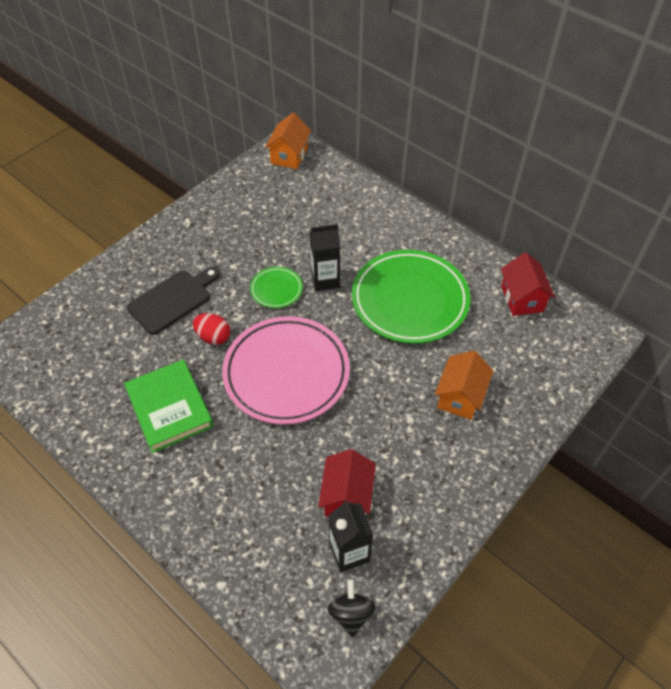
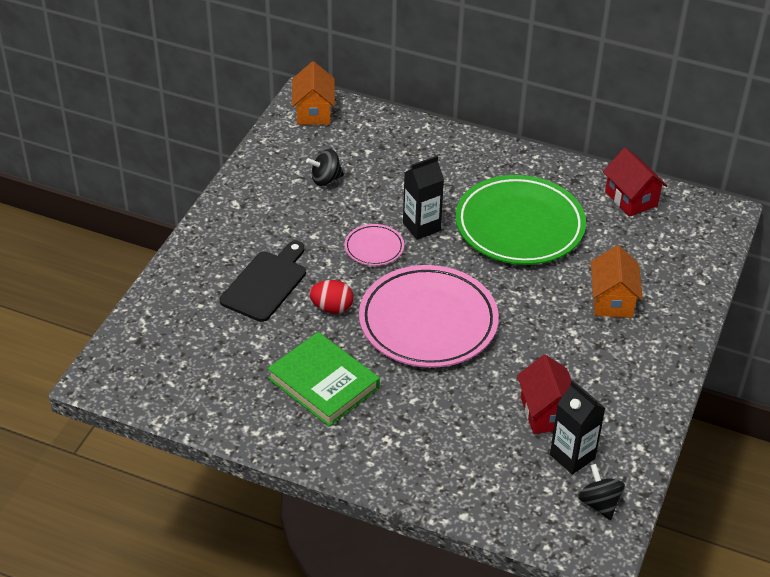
camera: 20 degrees left, 10 degrees down
green plate [250,267,303,308] -> pink plate [344,224,404,266]
none -> black spinning top [306,149,344,186]

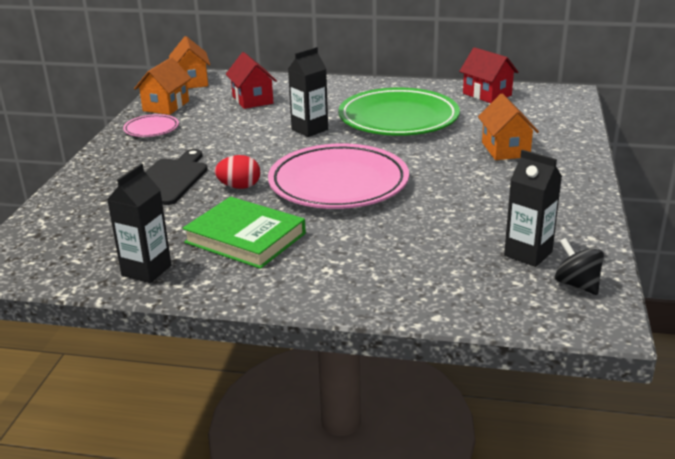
camera: 10 degrees left, 15 degrees down
black spinning top [306,149,344,186] -> none
pink plate [344,224,404,266] -> pink plate moved to [123,114,179,137]
red house [517,355,572,434] -> red house moved to [226,52,277,109]
none -> black carton [107,164,171,283]
none -> orange house [134,57,192,115]

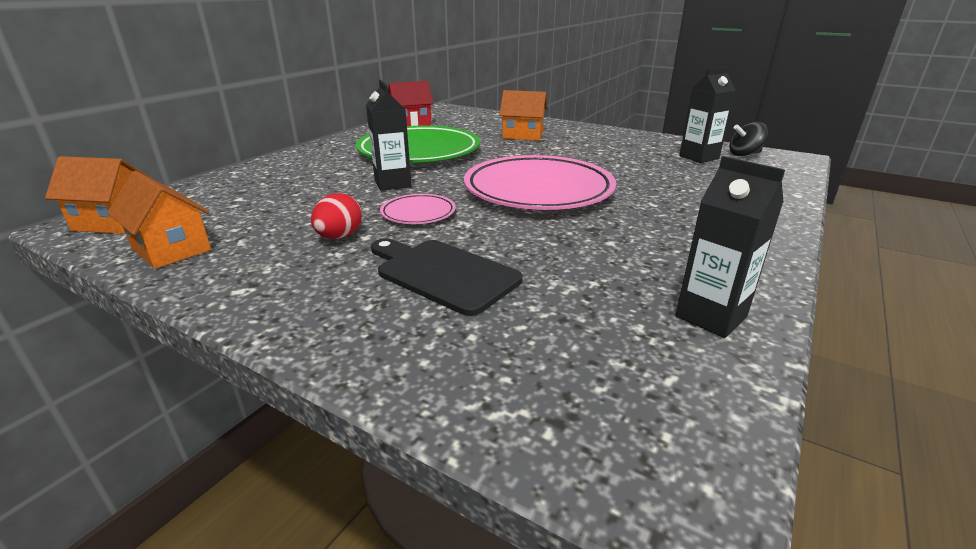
camera: 70 degrees left, 0 degrees up
pink plate [123,114,179,137] -> pink plate moved to [380,194,456,224]
green book [182,197,306,269] -> none
red egg [215,155,260,189] -> red egg moved to [311,193,362,239]
red house [226,52,277,109] -> none

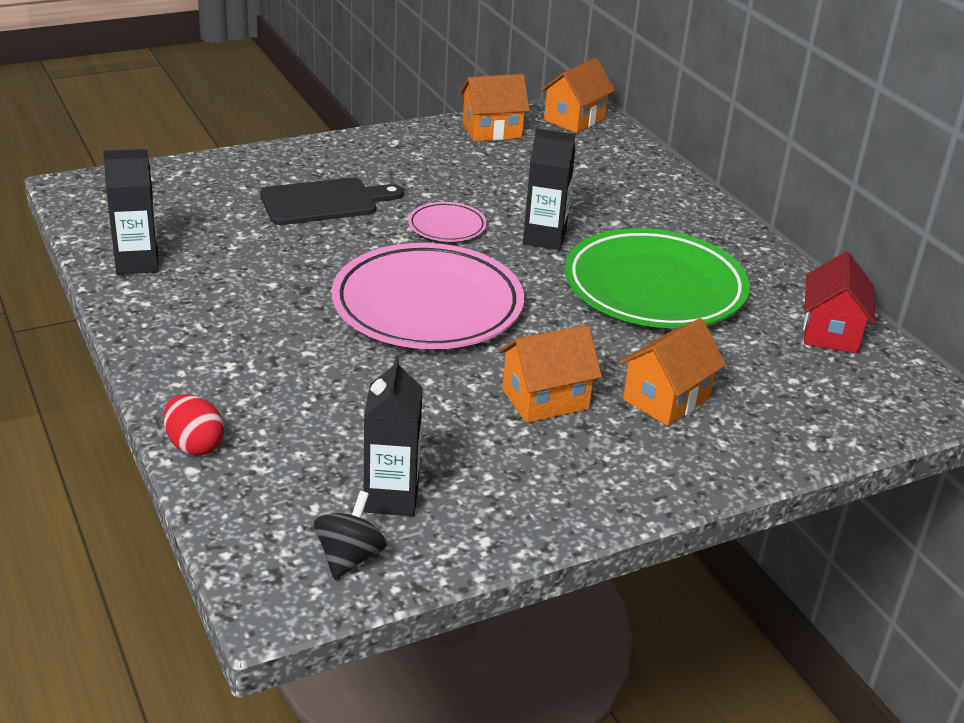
camera: 120 degrees right, 5 degrees up
red egg [311,193,362,239] -> red egg moved to [163,394,224,456]
none -> orange house [498,325,602,423]

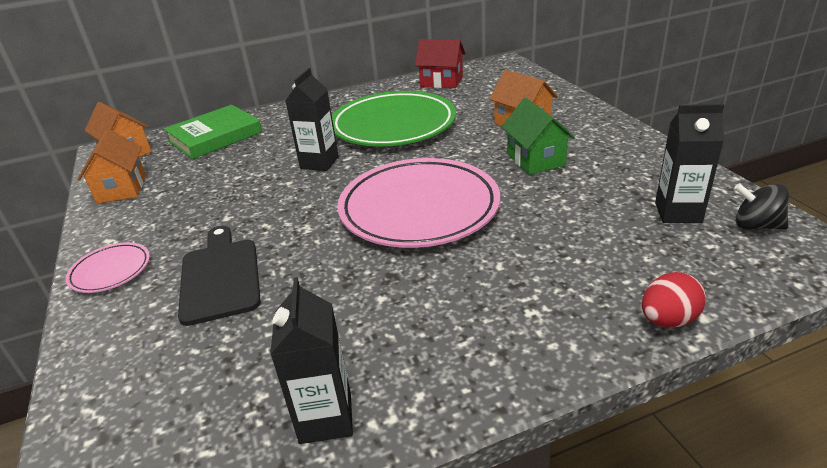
camera: 80 degrees left, 0 degrees up
pink plate [408,202,487,242] -> pink plate moved to [65,242,150,293]
orange house [498,325,602,423] -> green house [501,98,575,175]
none -> green book [164,105,262,159]

